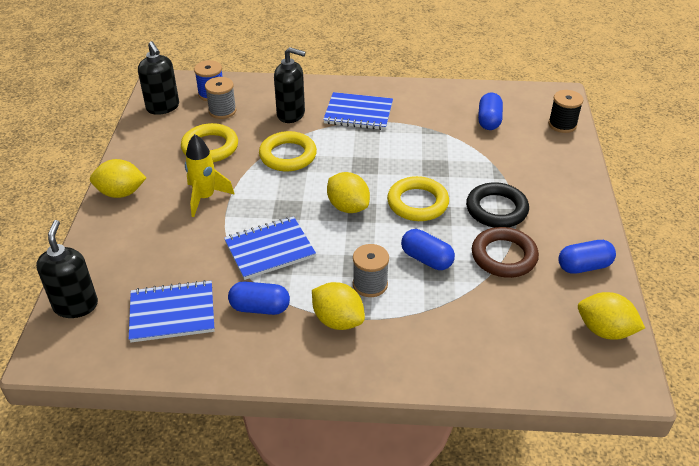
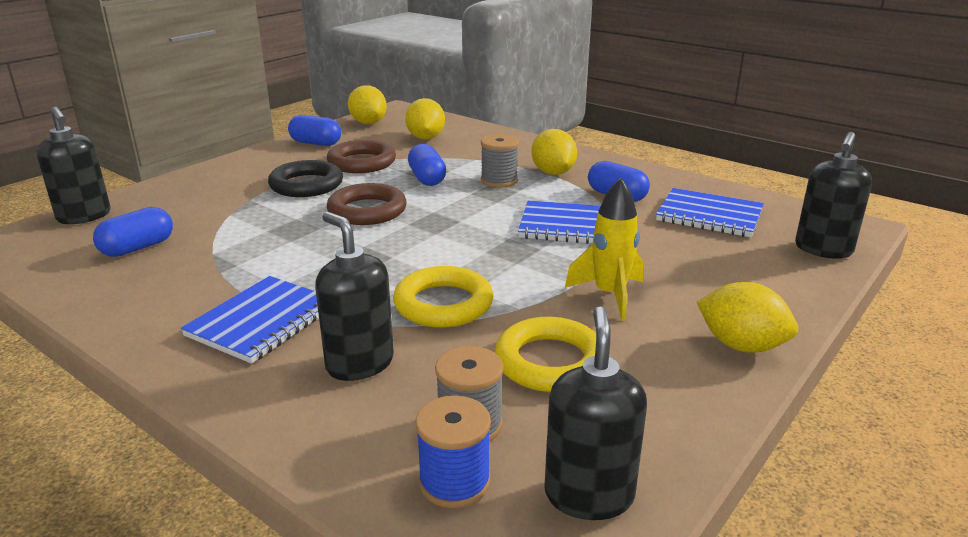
camera: 145 degrees left, 15 degrees down
blue notebook [323,92,393,130] -> blue notebook turned 75 degrees clockwise [181,276,319,364]
yellow lemon [327,172,370,213] -> yellow lemon moved to [405,98,445,140]
yellow ring [387,176,449,221] -> brown ring [327,183,407,225]
black spool [548,90,583,133] -> black soap dispenser [37,107,111,224]

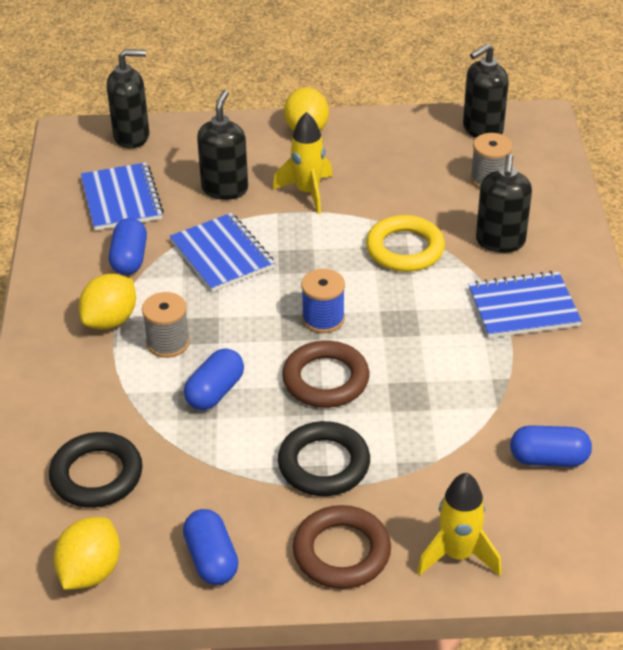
camera: 130 degrees left, 15 degrees up
black soap dispenser [37,107,111,224] -> black soap dispenser moved to [197,90,248,200]
brown ring [327,140,396,173] -> brown ring moved to [293,505,391,589]
yellow lemon [405,98,445,140] -> black ring [49,432,143,508]
blue spool [416,395,491,508] -> blue spool moved to [301,269,345,333]
yellow ring [494,317,596,392] -> none
none -> yellow rocket [417,473,501,576]

